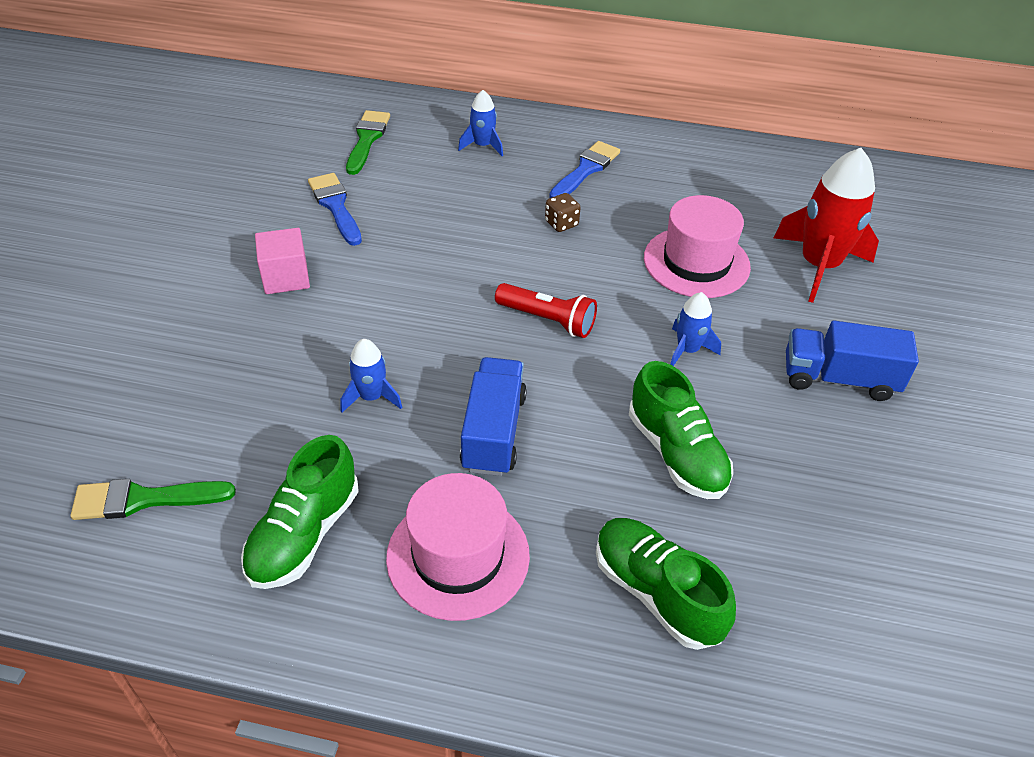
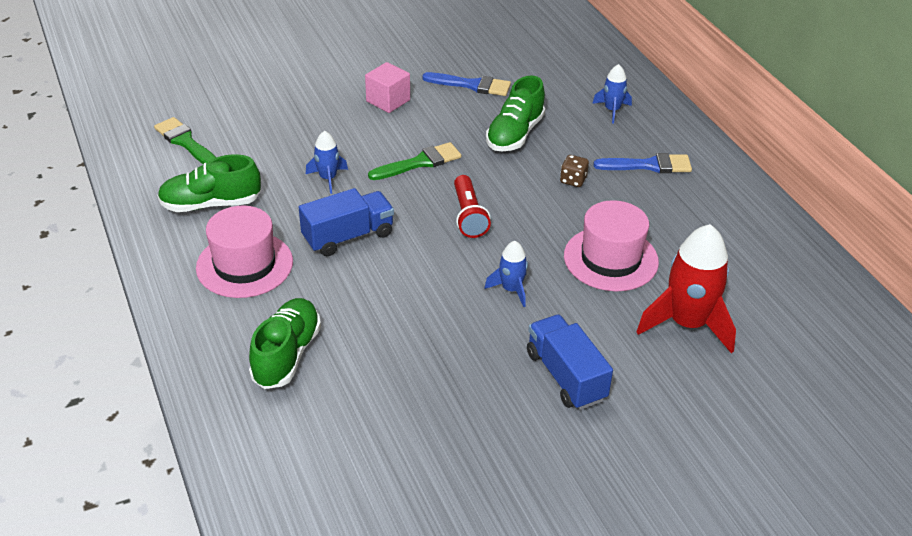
camera: 55 degrees right, 5 degrees down
blue brush [308,173,362,246] -> blue brush turned 75 degrees clockwise [422,72,511,96]
green brush [346,110,390,175] -> green brush moved to [368,142,461,180]
green shoe [629,361,733,499] -> green shoe moved to [486,75,545,151]

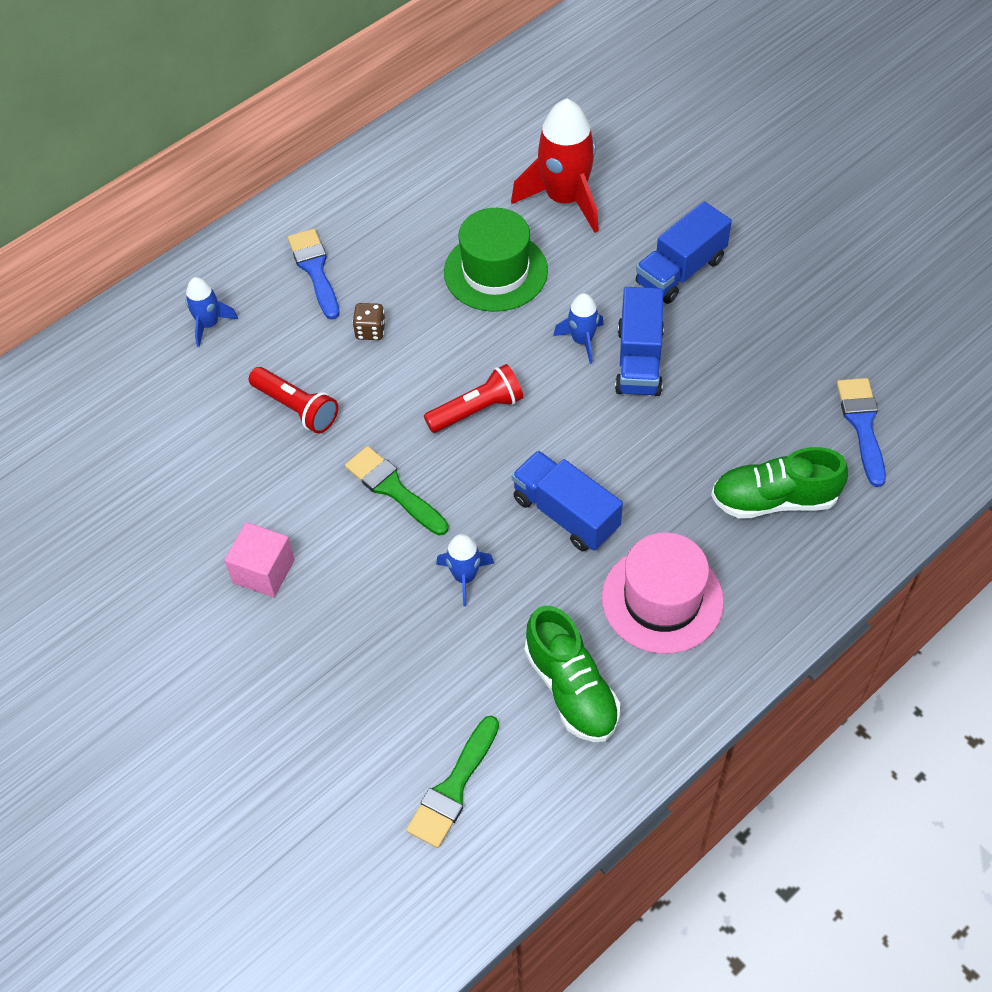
camera: 105 degrees left, 15 degrees up
blue brush [422,72,511,96] -> blue brush moved to [837,378,886,487]
green shoe [486,75,545,151] -> red flashlight [249,367,338,433]
pink hat [564,200,659,291] -> green hat [444,208,548,312]
none -> blue truck [615,287,664,396]

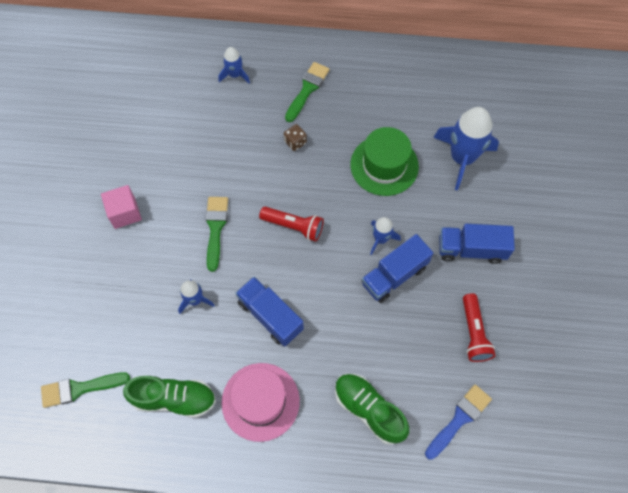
camera: 45 degrees right, 10 degrees up
red flashlight [249,367,338,433] -> red flashlight moved to [463,293,496,362]
blue brush [288,229,340,320] -> green brush [285,62,330,122]
red rocket [511,99,599,233] -> blue rocket [433,107,499,190]
blue truck [512,451,623,551] -> blue truck turned 45 degrees counterclockwise [235,277,304,347]
green shoe [525,605,620,742] -> green shoe turned 105 degrees counterclockwise [123,376,216,418]

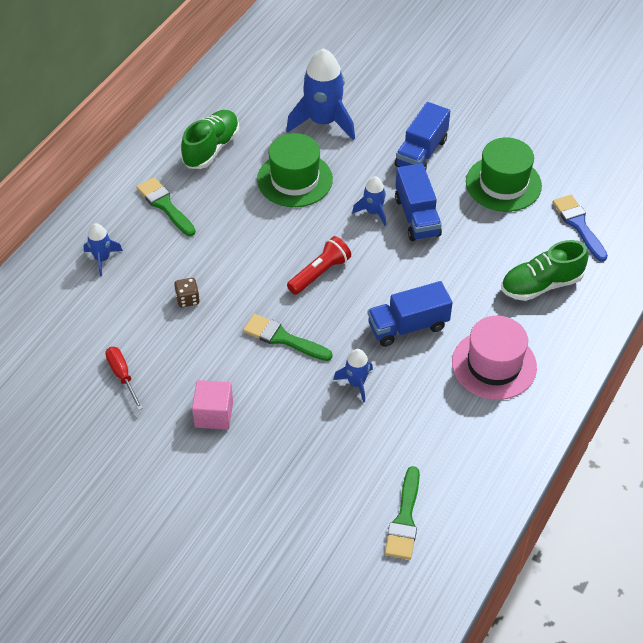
camera: 65 degrees left, 15 degrees down
green shoe [123,376,216,418] -> green shoe moved to [181,110,239,169]
brown dice [284,124,307,151] -> brown dice moved to [174,278,200,307]
red flashlight [463,293,496,362] -> green hat [466,137,542,212]
none -> red screwdriver [105,347,143,410]

